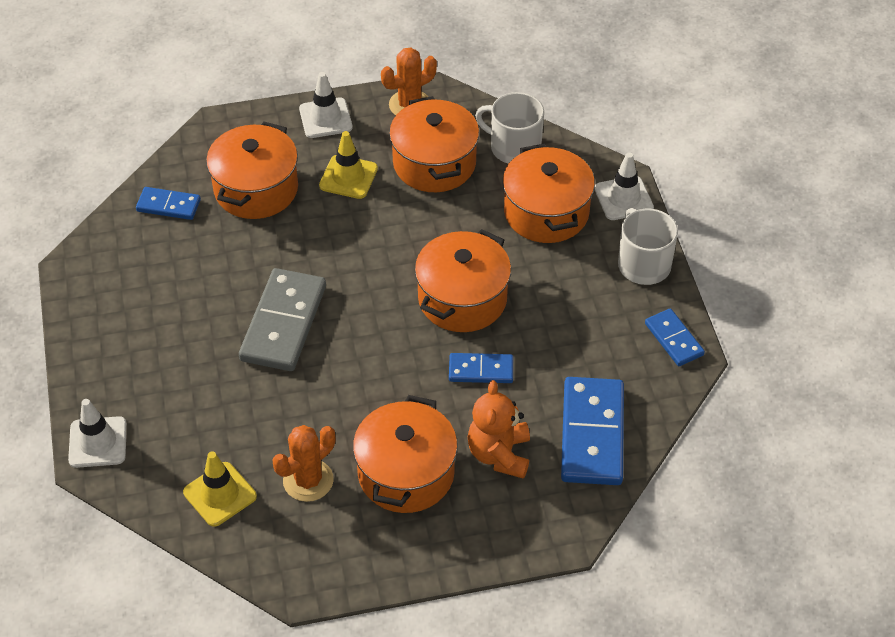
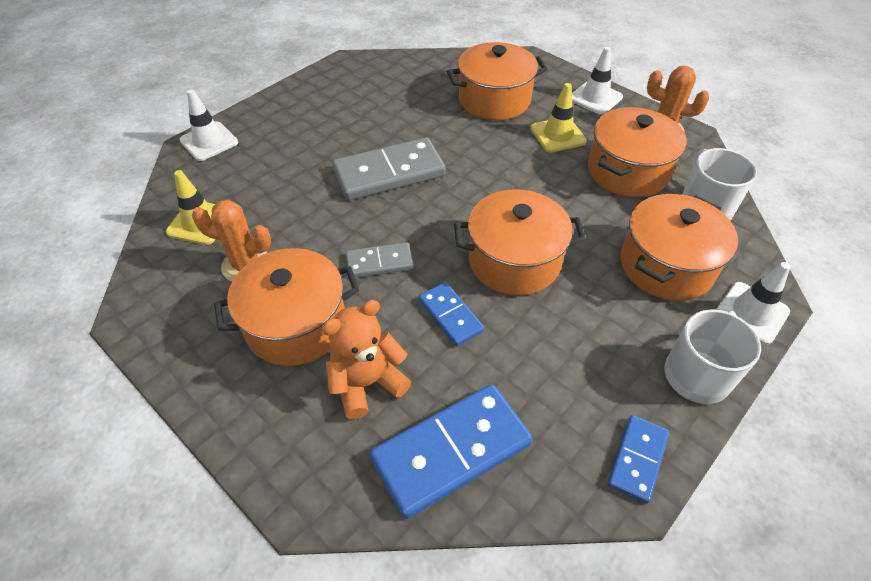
camera: 55 degrees right, 0 degrees up
blue domino [136,187,201,220] -> none
none -> grey domino [346,242,414,278]

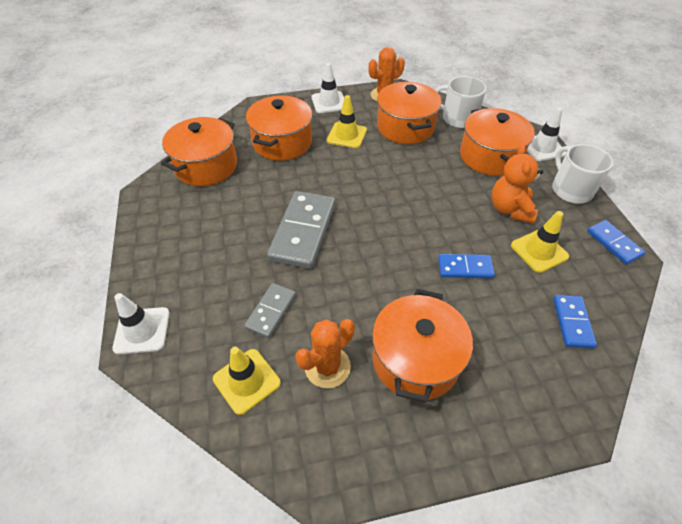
camera: 55 degrees left, 0 degrees up
orange teddy bear [321,300,411,420] -> orange teddy bear moved to [492,144,543,224]
grey domino [346,242,414,278] -> grey domino moved to [244,283,296,338]
blue domino [369,384,533,519] -> blue domino [553,295,597,349], size x0.55
orange pot [454,189,586,295] -> orange pot moved to [161,117,237,186]
none -> yellow traffic cone [511,211,569,273]

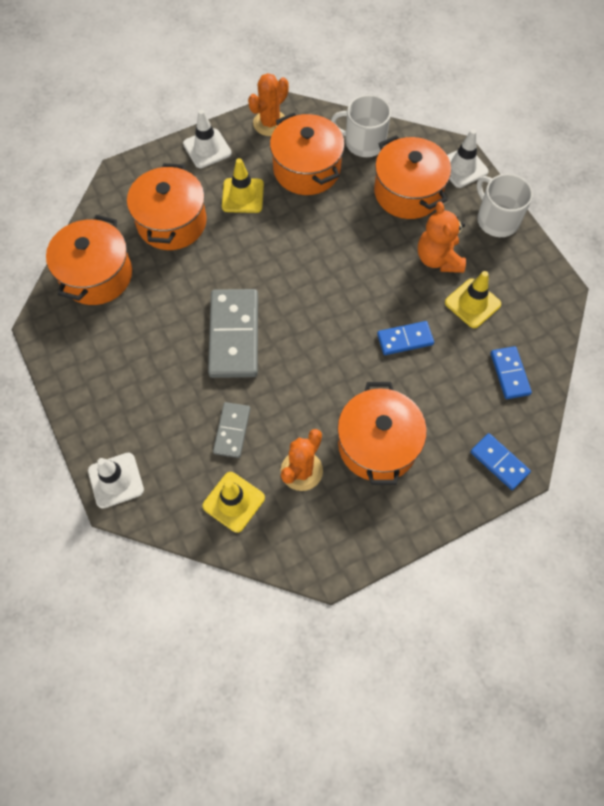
camera: 15 degrees left, 15 degrees up
blue domino [587,220,646,265] -> blue domino moved to [470,433,531,490]

